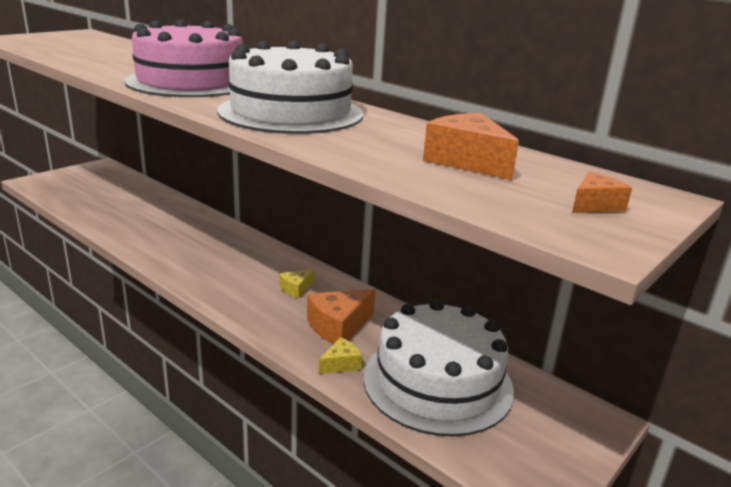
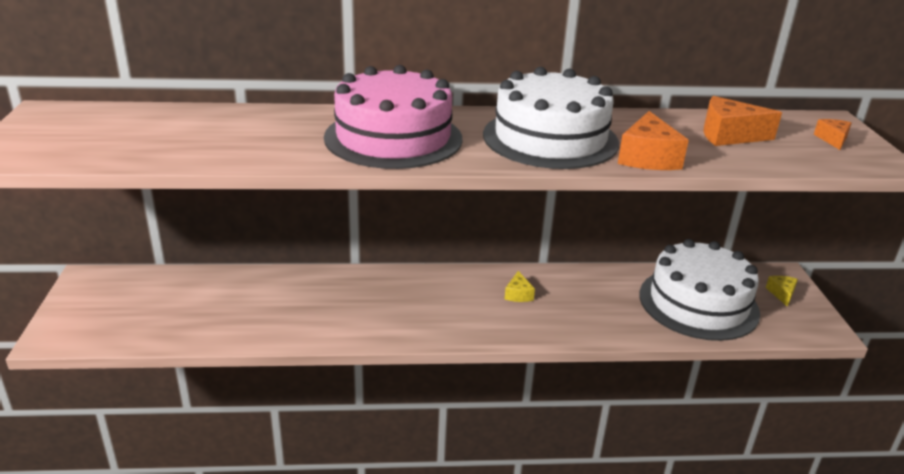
camera: 45 degrees left, 5 degrees up
orange cheese [307,289,376,344] -> orange cheese moved to [618,111,689,170]
yellow cheese [319,337,362,374] -> yellow cheese moved to [766,276,798,307]

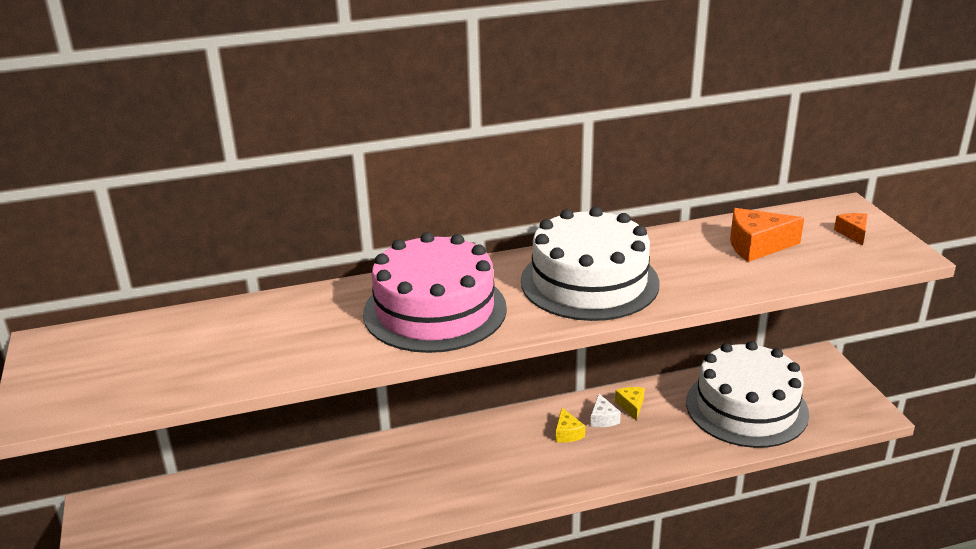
camera: 10 degrees left, 0 degrees up
orange cheese [618,111,689,170] -> none
yellow cheese [766,276,798,307] -> yellow cheese moved to [615,387,645,421]
none -> white cheese [591,394,621,427]

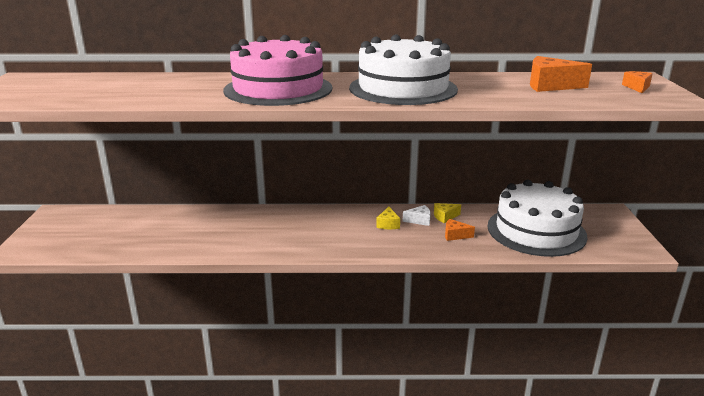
camera: 15 degrees right, 5 degrees down
white cheese [591,394,621,427] -> white cheese turned 105 degrees counterclockwise [403,205,431,226]
yellow cheese [615,387,645,421] -> yellow cheese turned 120 degrees counterclockwise [434,203,461,223]
none -> orange cheese [445,219,475,241]

